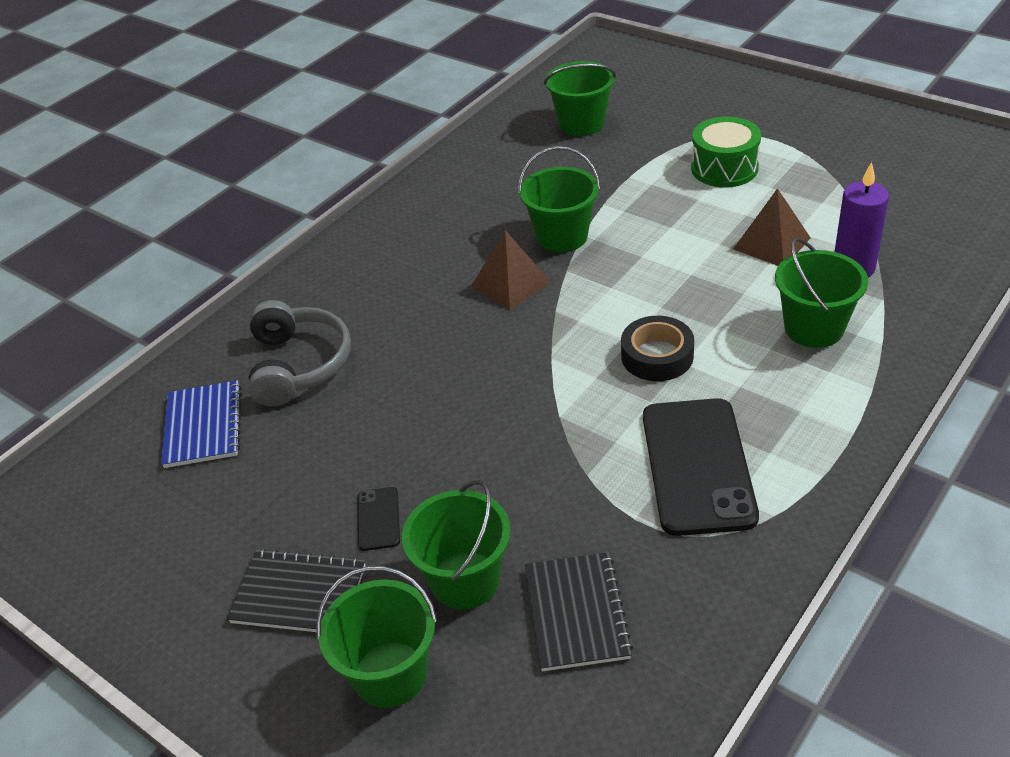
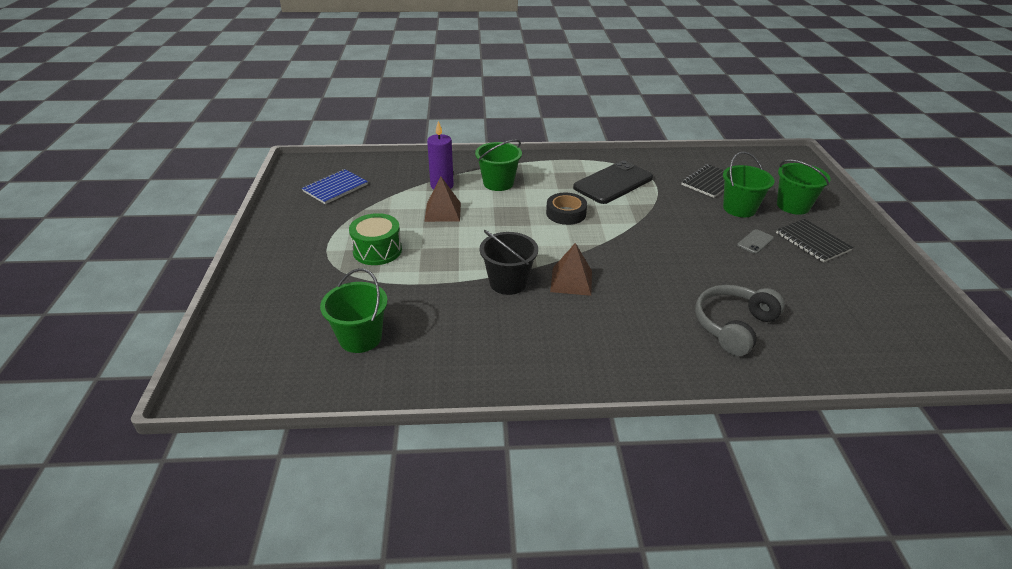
camera: 135 degrees left, 5 degrees down
blue notebook [161,380,241,468] -> blue notebook moved to [302,169,368,204]
black phone [357,487,400,551] -> grey phone [737,229,774,254]
green bucket [518,146,600,253] -> black bucket [480,230,538,295]

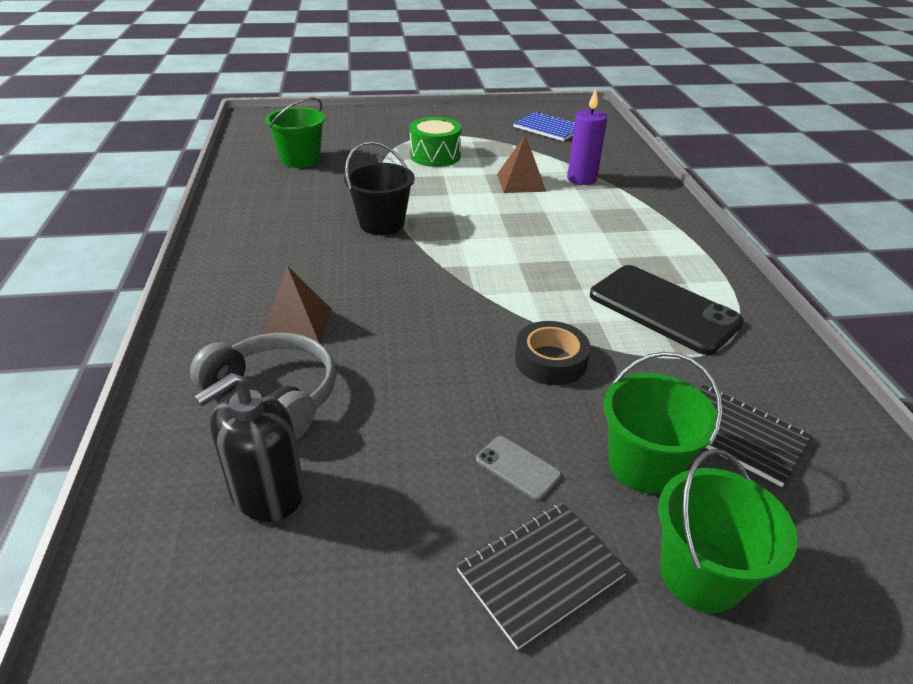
camera: 85 degrees right, 0 degrees up
green bucket [475,140,522,191] -> none
black tape [546,193,587,225] -> black tape moved to [515,321,591,385]
brown pyramid [550,243,592,296] -> brown pyramid moved to [262,266,332,343]
none -> black soap dispenser [194,373,305,522]

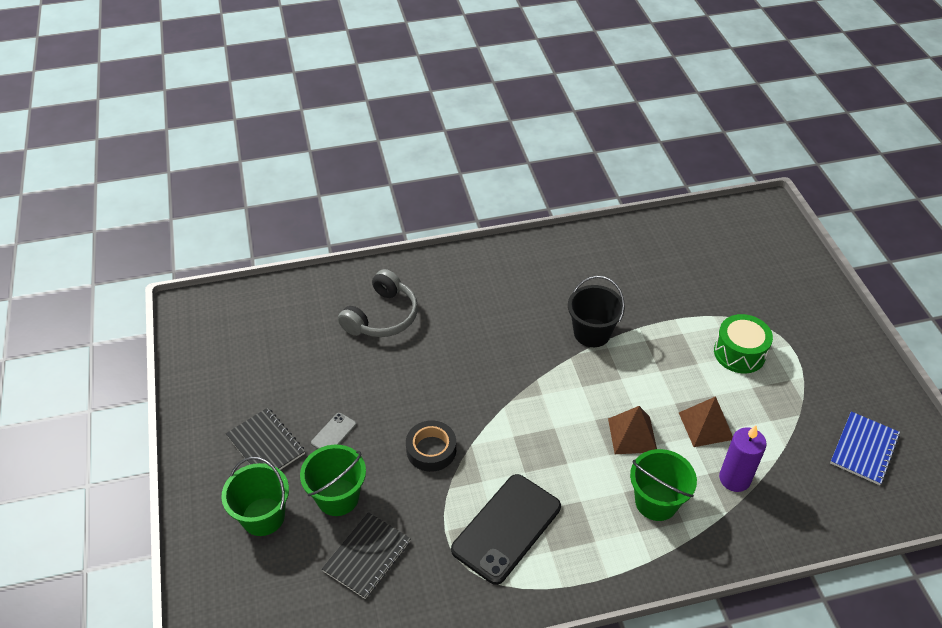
camera: 85 degrees right, 10 degrees up
black soap dispenser [194,373,305,522] -> none
brown pyramid [262,266,332,343] -> brown pyramid moved to [608,406,657,454]
green bucket [265,97,325,168] -> green bucket moved to [630,449,697,521]

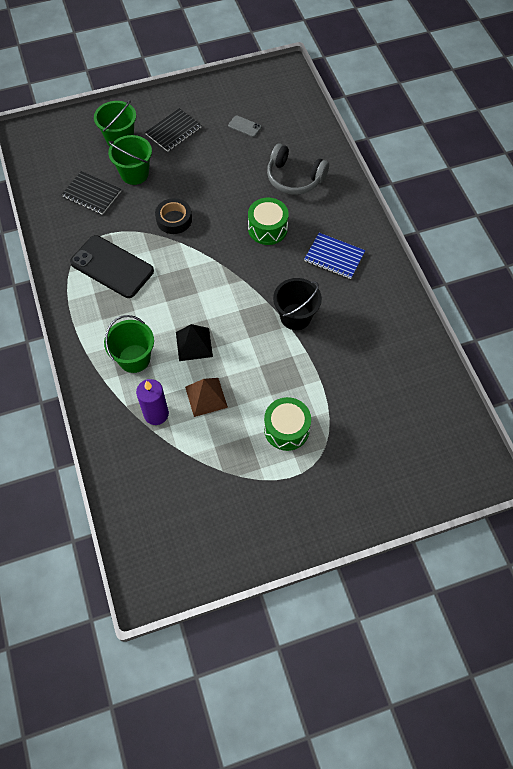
camera: 85 degrees right, 15 degrees up
grey phone [311,413,356,449] -> grey phone moved to [228,115,261,137]
brown pyramid [608,406,657,454] -> black pyramid [176,324,213,361]
blue notebook [830,411,900,485] -> blue notebook moved to [304,233,365,279]
none -> green drum [248,198,289,245]

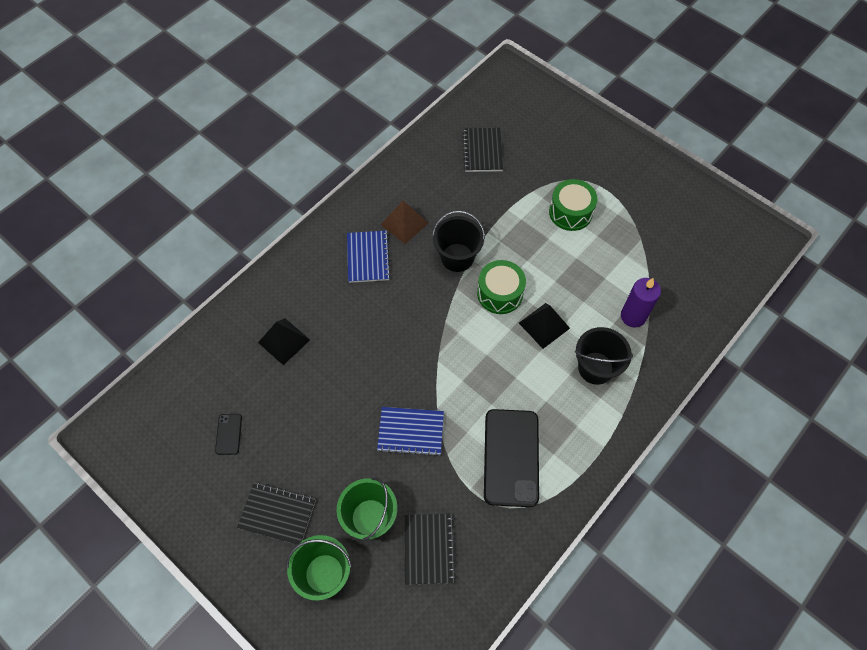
camera: 120 degrees left, 0 degrees up
green bucket [104,315,154,373] -> black bucket [575,327,633,385]
black tape [155,198,192,234] -> blue notebook [377,407,444,456]
brown pyramid [185,378,228,417] -> brown pyramid moved to [380,201,428,244]
grey phone [228,115,261,137] -> black phone [215,414,242,455]
green drum [248,198,289,245] -> green drum moved to [477,260,526,314]
grey headphones [267,143,329,195] -> black pyramid [258,318,310,365]
none -> black notebook [462,128,503,172]

